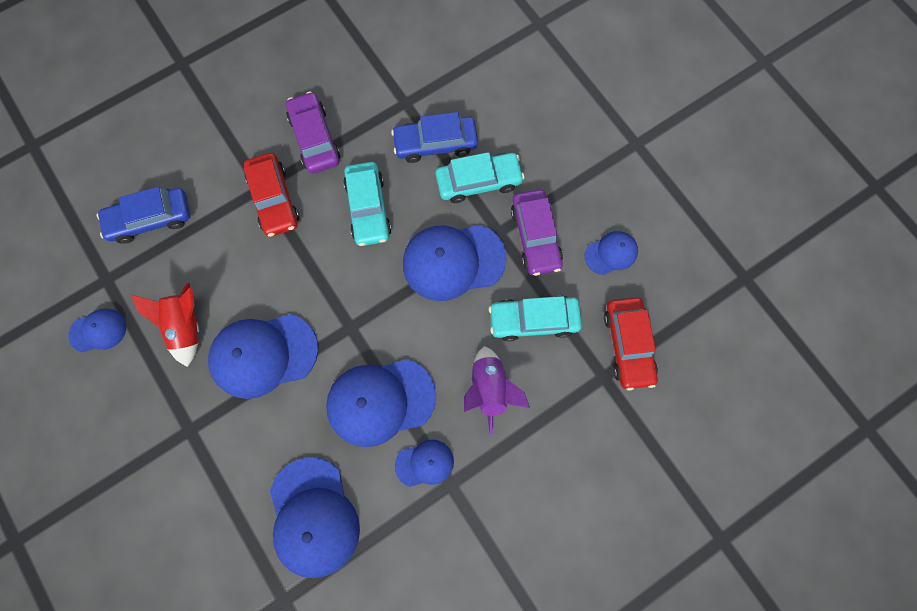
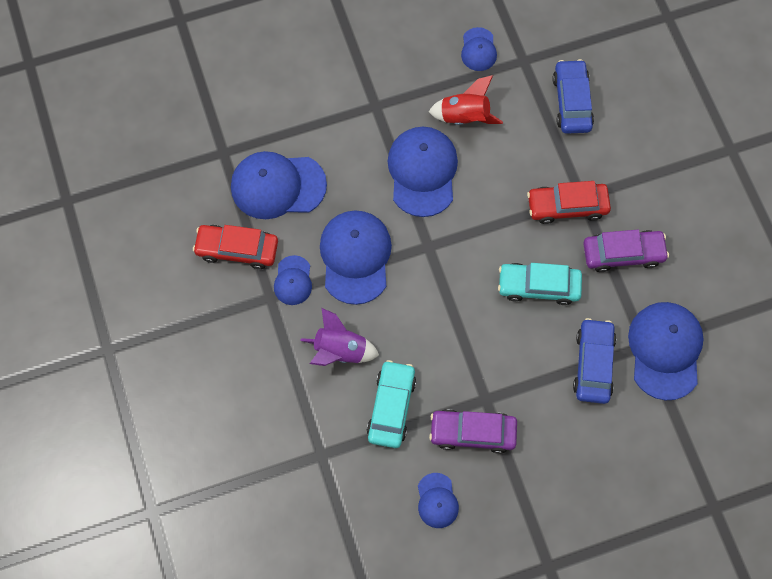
camera: 105 degrees right, 5 degrees down
blue cap [403,225,507,301] -> blue cap moved to [628,302,704,400]
turquoise car [435,152,524,203] -> none
red car [604,297,658,390] -> red car moved to [193,225,278,269]

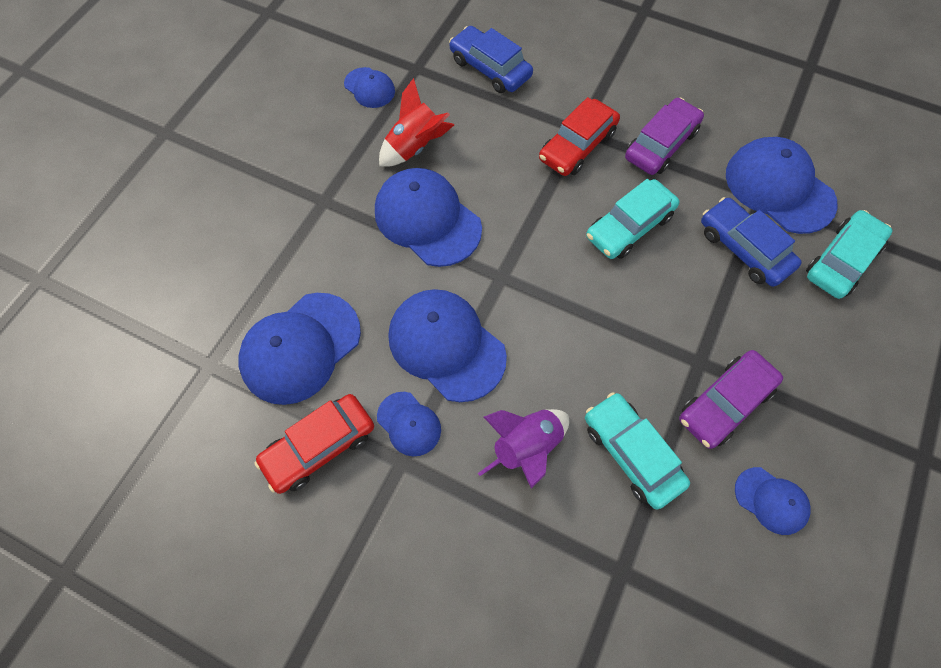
camera: 45 degrees left, 5 degrees down
none -> turquoise car [806,210,892,299]

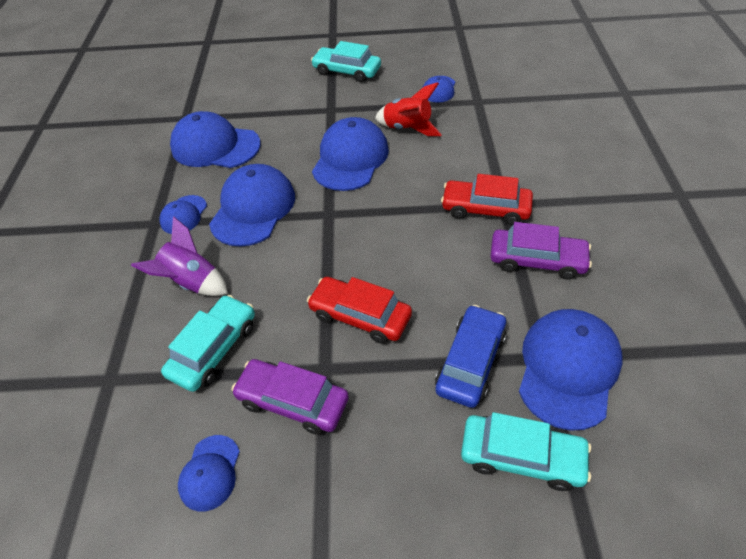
camera: 65 degrees right, 15 degrees down
red car [254,394,374,494] -> red car moved to [307,277,412,344]
blue car [449,26,533,93] -> none
turquoise car [586,179,679,259] -> turquoise car moved to [311,41,381,82]

